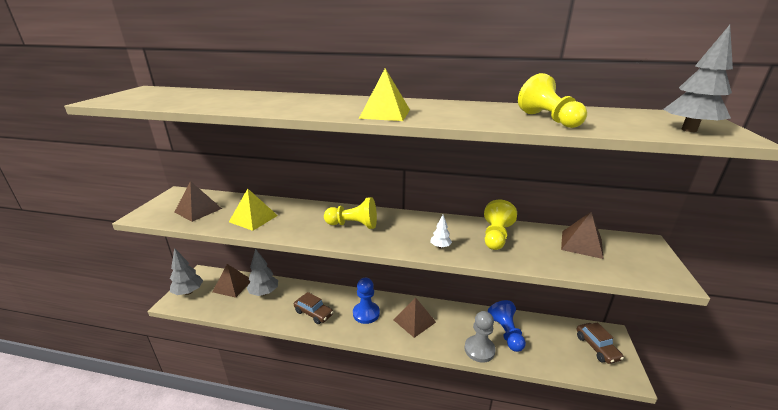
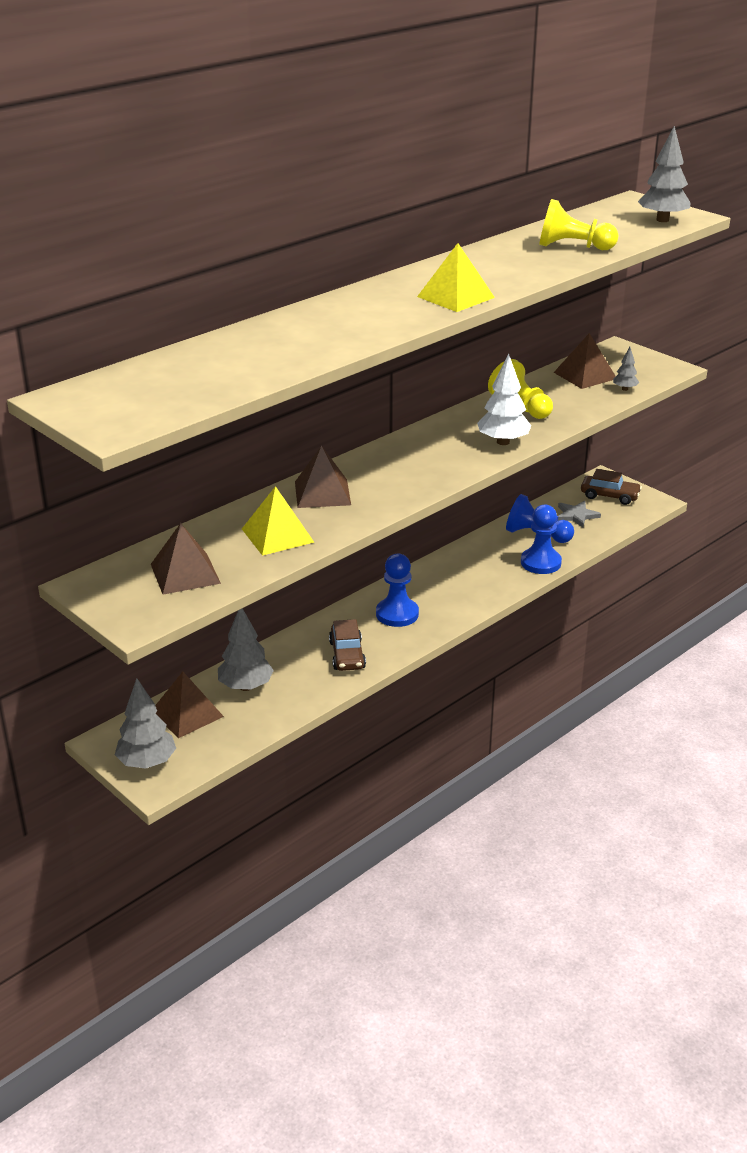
camera: 55 degrees left, 5 degrees up
brown car [294,292,333,324] -> brown car turned 105 degrees clockwise [329,619,366,671]
yellow pawn [324,197,377,229] -> none
brown pyramid [393,297,436,338] -> brown pyramid moved to [295,445,351,508]
white tree [430,215,452,248] -> white tree [477,353,531,445], size x1.91
grey pawn [464,311,496,363] -> blue pawn [521,504,562,574]
none -> grey star [558,501,601,527]
none -> grey tree [613,347,639,391]

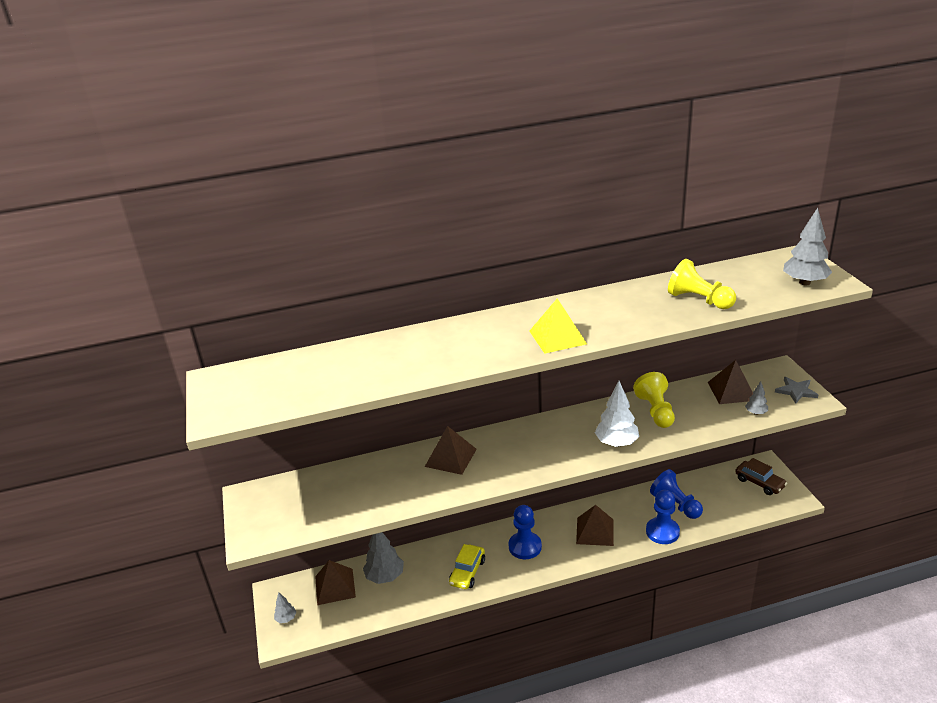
camera: 30 degrees right, 0 degrees up
grey tree [115,678,176,769] -> grey tree [274,593,296,623], size x0.52
brown pyramid [151,523,221,595] -> brown pyramid moved to [576,505,614,546]
yellow pyramid [242,486,314,556] -> none
brown car [329,619,366,671] -> yellow car [449,544,485,589]
grey star [558,501,601,527] -> grey star moved to [775,377,818,404]

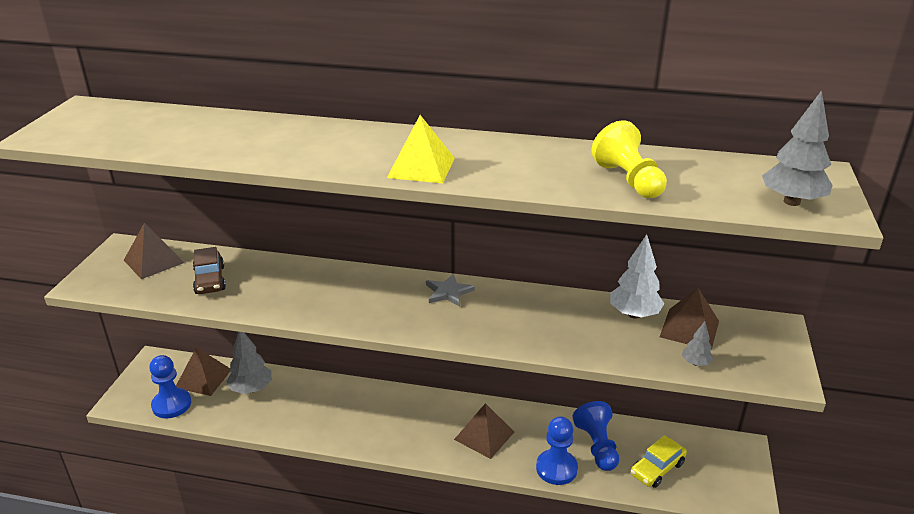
camera: 25 degrees right, 0 degrees up
grey tree [274,593,296,623] -> none
brown pyramid [425,426,477,475] -> brown pyramid moved to [124,223,184,279]
yellow car [449,544,485,589] -> yellow car moved to [631,435,687,488]
blue pawn [509,505,542,559] -> blue pawn moved to [149,355,191,418]
white tree [595,381,639,447] -> white tree moved to [610,234,664,319]
yellow pawn [633,372,675,428] -> none
brown car [735,458,787,495] -> brown car moved to [193,247,226,294]
grey star [775,377,818,404] -> grey star moved to [426,274,475,307]

